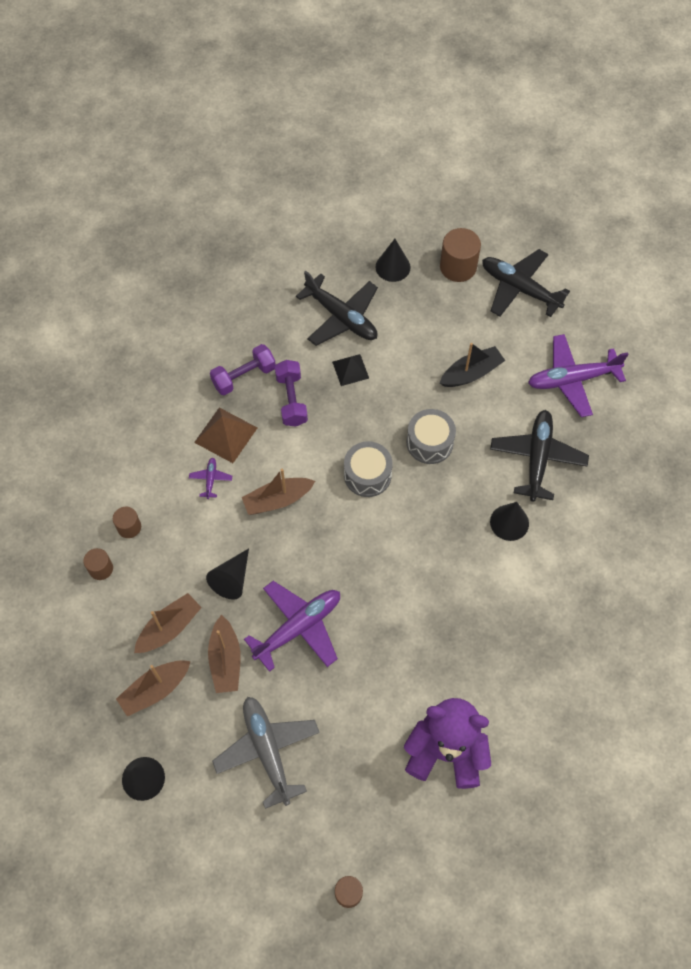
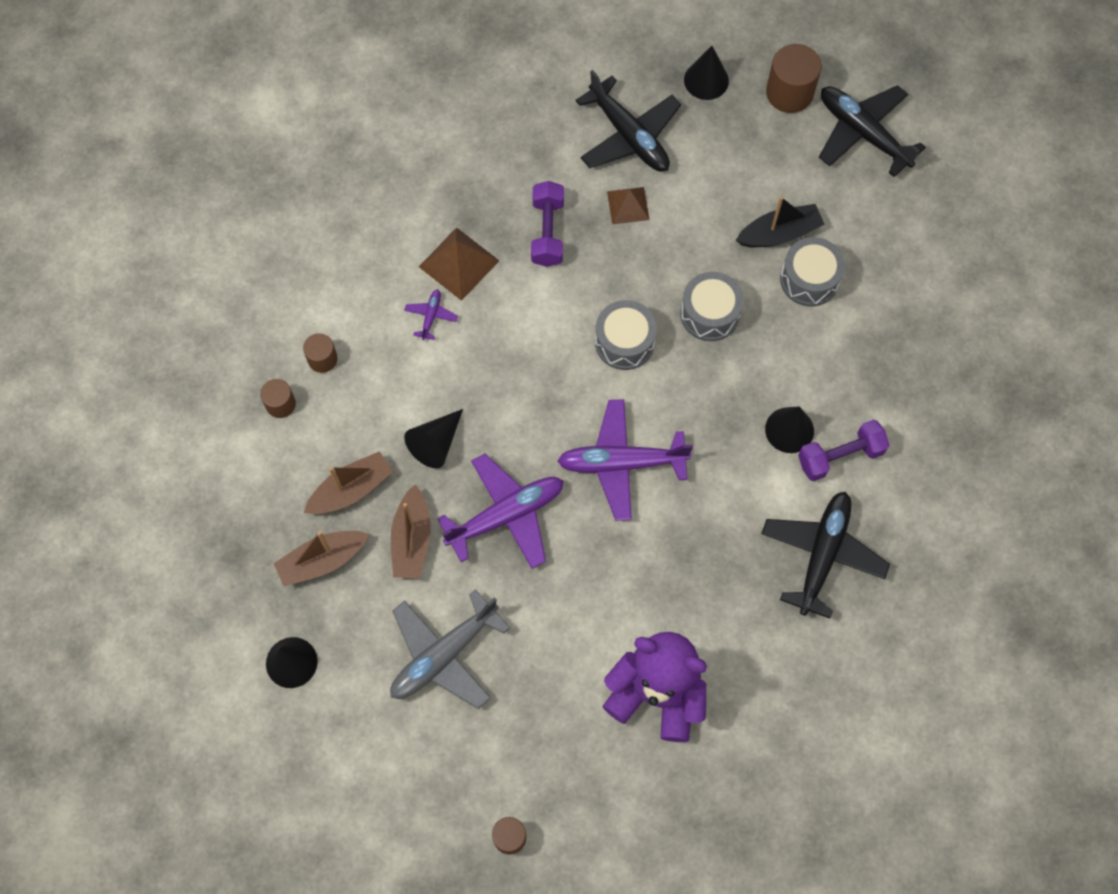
camera: 10 degrees right, 5 degrees up
purple dumbbell [210,344,276,395] -> purple dumbbell moved to [798,419,890,481]
grey plane [212,697,320,809] -> grey plane turned 120 degrees counterclockwise [390,589,510,709]
brown boat [242,469,315,515] -> none
black pyramid [332,354,369,386] -> brown pyramid [607,187,650,224]
black plane [490,410,589,502] -> black plane moved to [761,492,890,619]
purple plane [528,334,629,417] -> purple plane moved to [558,399,693,521]
none -> grey drum [780,237,845,307]

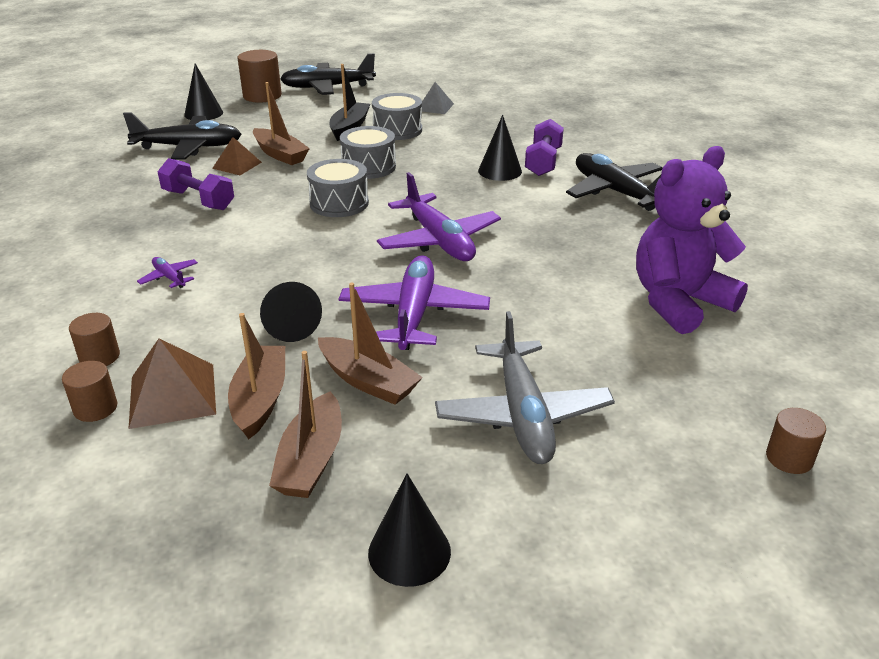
camera: 55 degrees left, 35 degrees down
brown pyramid [419,227,499,301] -> brown pyramid moved to [129,338,216,429]
purple plane [558,399,693,521] -> purple plane turned 60 degrees counterclockwise [377,172,501,261]
none -> brown boat [253,82,310,165]
none -> grey pyramid [422,82,454,114]

